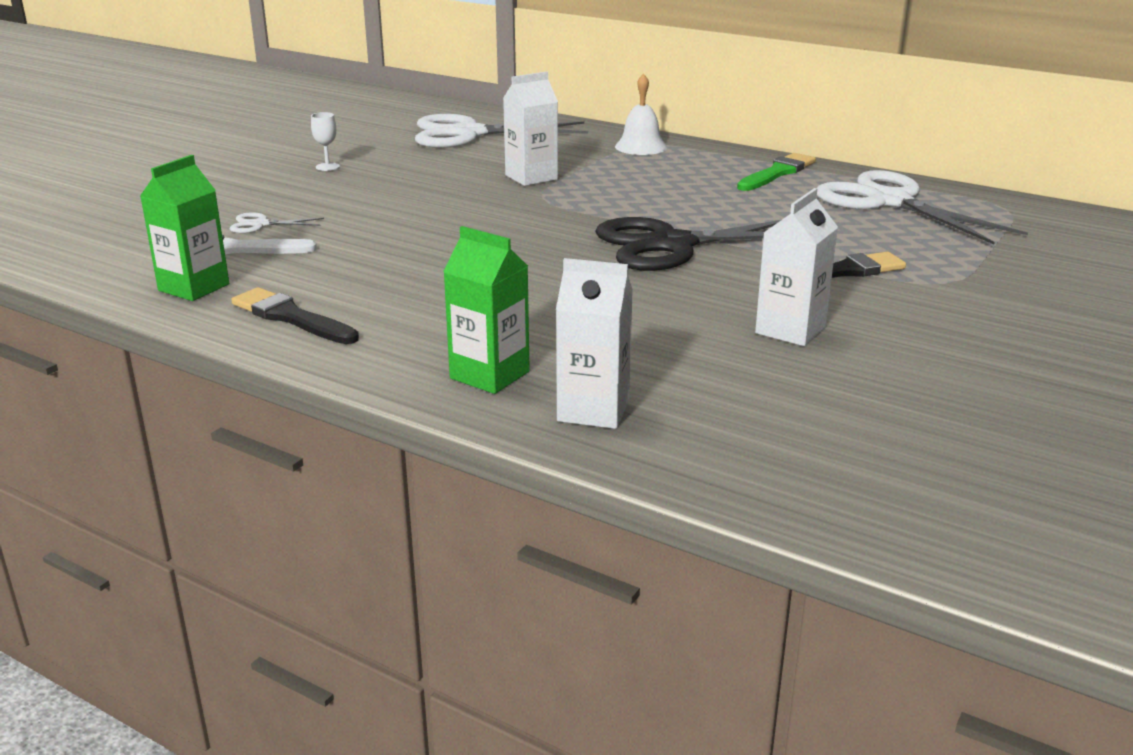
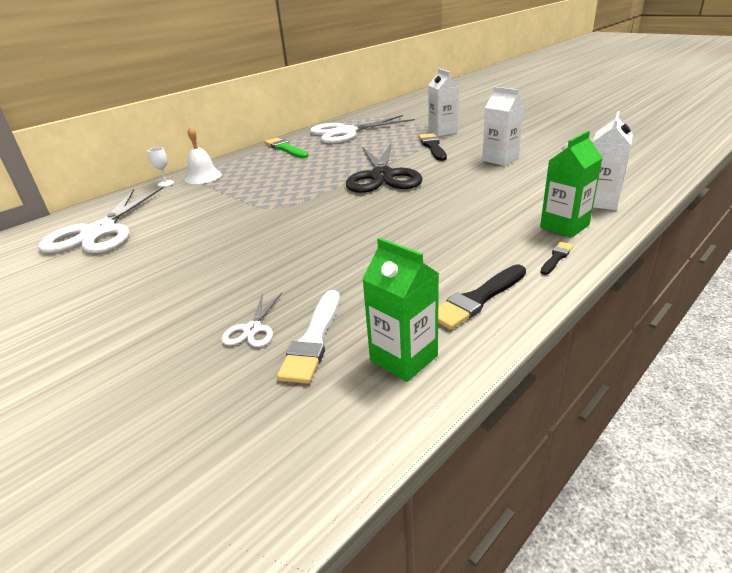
camera: 75 degrees left, 5 degrees up
white goblet [311,112,340,171] -> white goblet moved to [148,147,174,187]
white carton [503,72,558,186] -> white carton moved to [428,68,459,136]
none -> black brush [540,242,574,275]

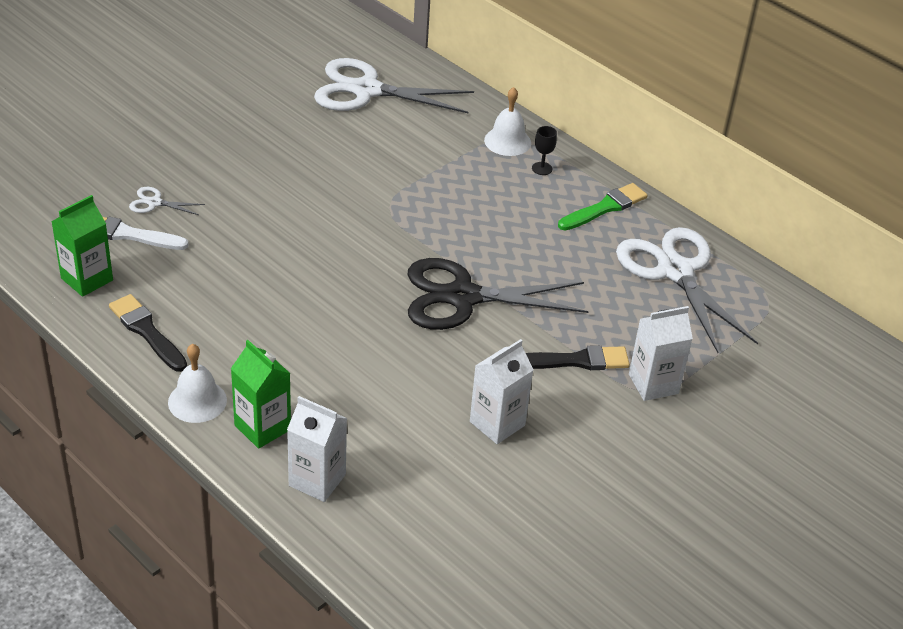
camera: 85 degrees right, 10 degrees up
white goblet [148,147,174,187] -> none
black brush [540,242,574,275] -> white bell [168,344,227,423]
none -> black goblet [532,126,557,175]

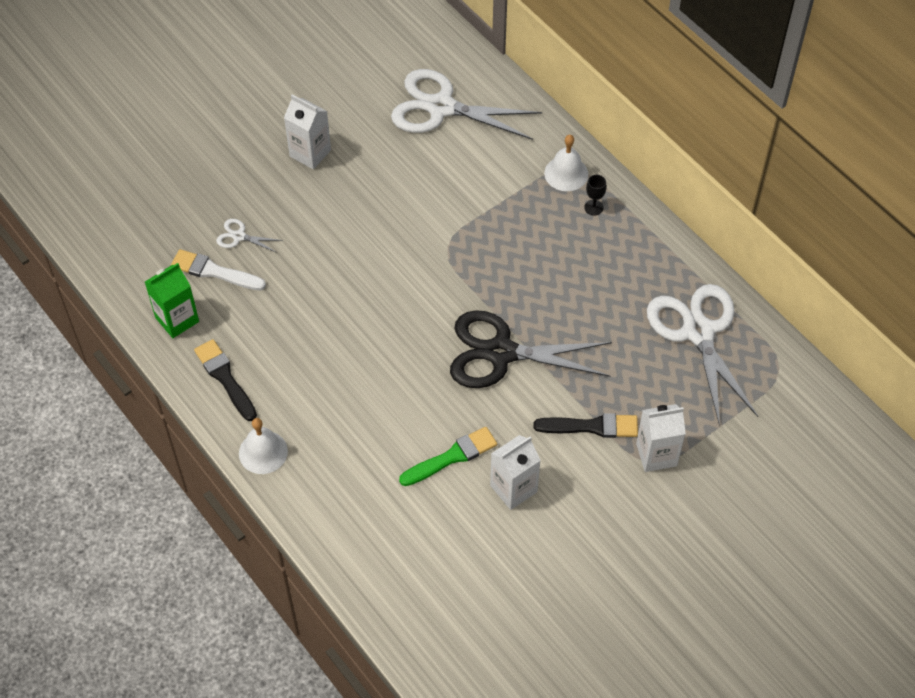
camera: 10 degrees right, 15 degrees up
green carton [231,340,291,449] -> none
white carton [287,396,347,502] -> white carton moved to [284,95,331,169]
green brush [558,183,648,231] -> green brush moved to [399,427,497,486]

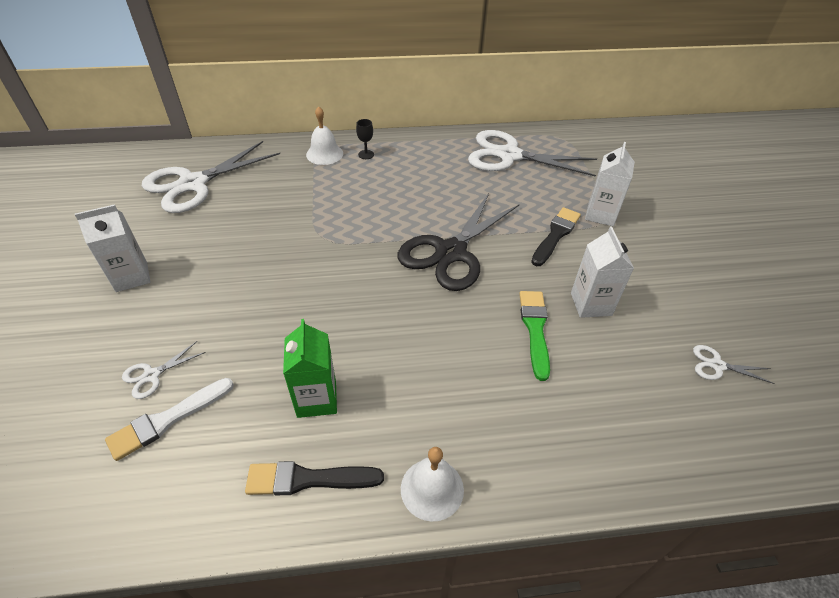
camera: 60 degrees left, 10 degrees down
green carton [145,263,199,338] -> green carton moved to [283,319,337,418]
none -> white scissors [693,345,775,384]

